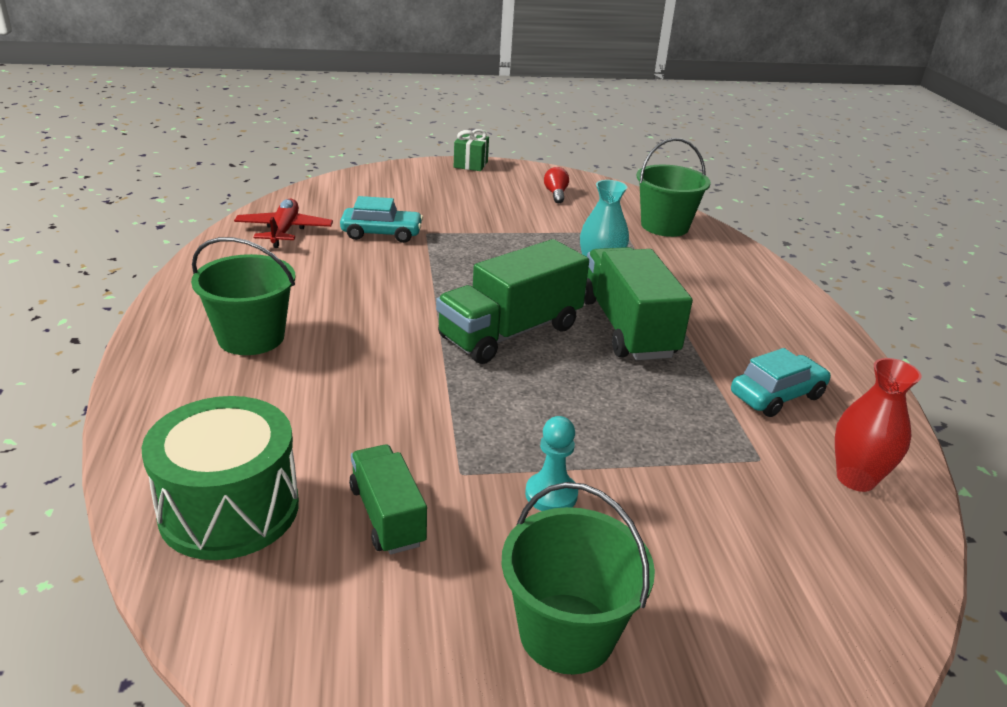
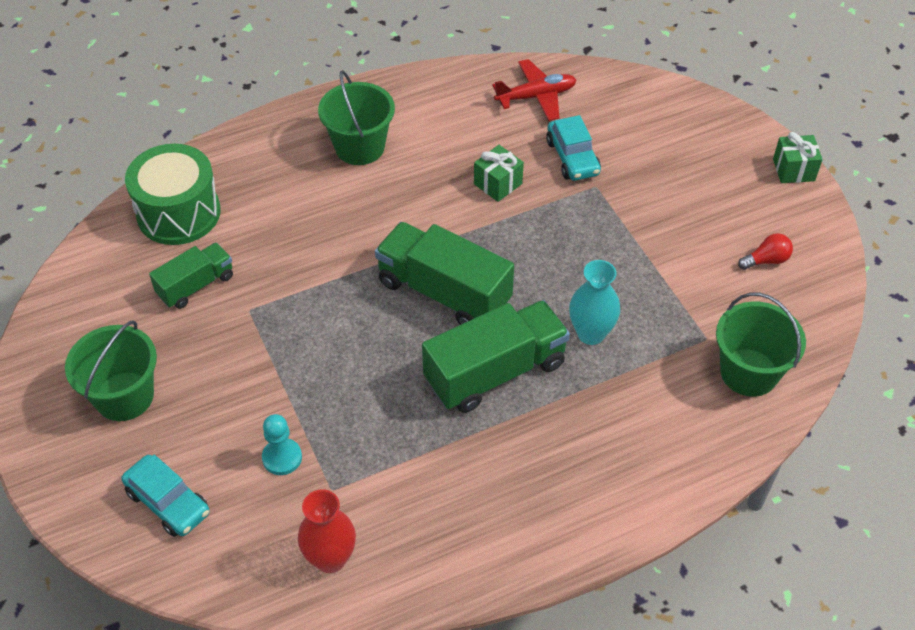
camera: 75 degrees right, 20 degrees up
turquoise pawn [525,416,578,511] -> turquoise pawn moved to [262,414,302,475]
turquoise car [731,348,831,417] -> turquoise car moved to [122,455,210,537]
none -> green gift [474,145,524,202]

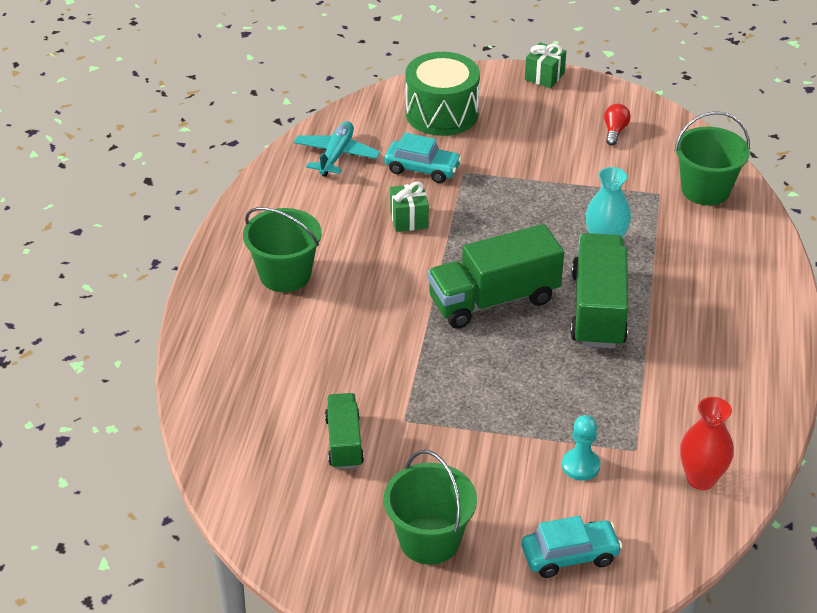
camera: 55 degrees left, 10 degrees down
green drum [125,144,221,245] -> green drum moved to [405,52,480,136]
red plane [492,59,576,121] -> turquoise plane [294,121,380,177]

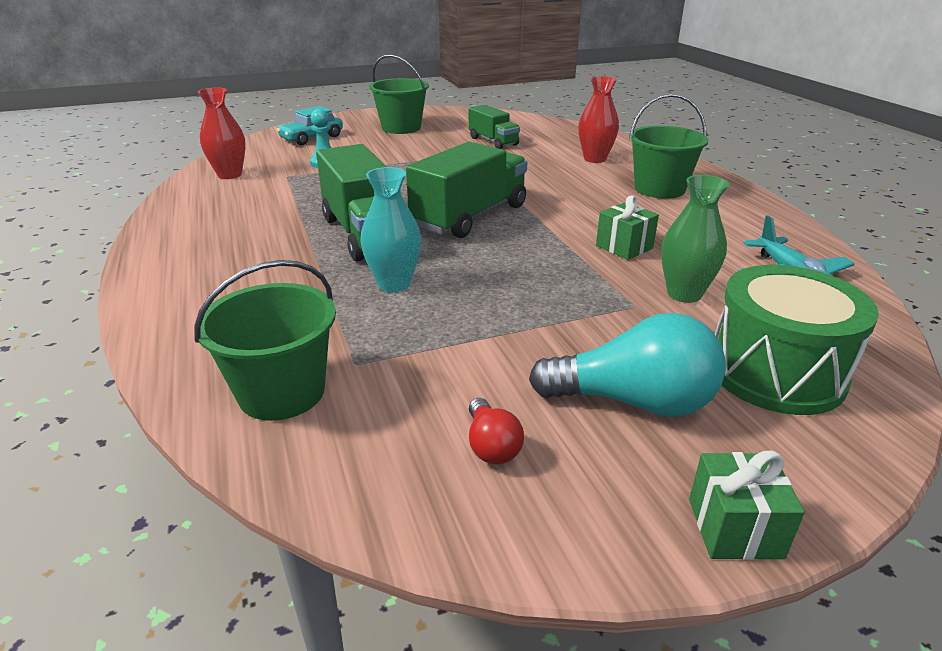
camera: 150 degrees right, 10 degrees down
turquoise car [384,133,462,183] -> green vase [661,175,729,303]
none -> turquoise light bulb [529,313,726,417]
none -> red vase [578,76,619,163]

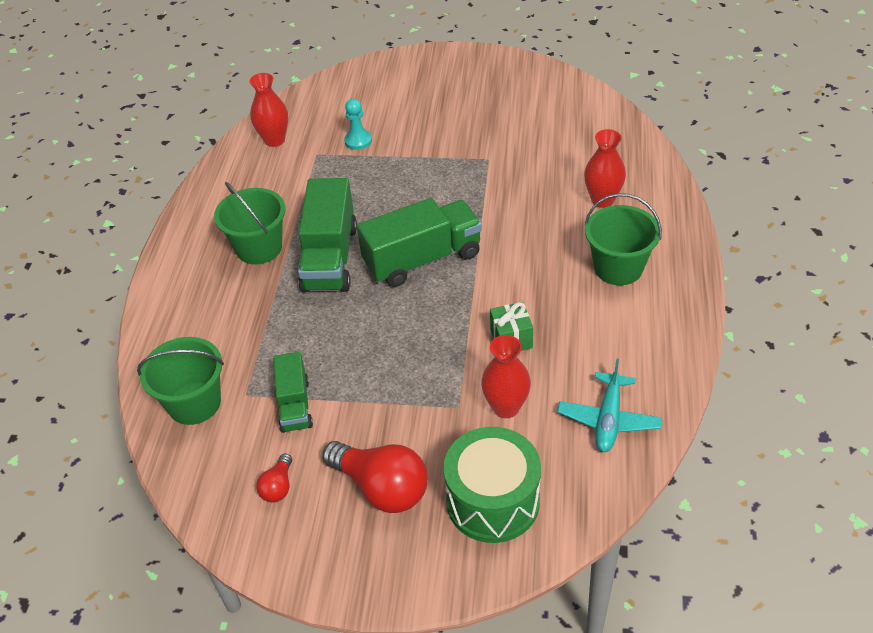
camera: 30 degrees right, 15 degrees up
turquoise car [277,106,343,145] -> none
turquoise vase [360,167,421,292] -> none
green bucket [369,54,429,134] -> green bucket moved to [214,182,285,264]
green truck [468,105,520,149] -> green truck moved to [273,352,313,433]
turquoise light bulb [529,313,726,417] -> red light bulb [322,441,428,513]
green vase [661,175,729,303] -> red vase [481,335,531,418]
green gift [689,450,805,560] -> none

